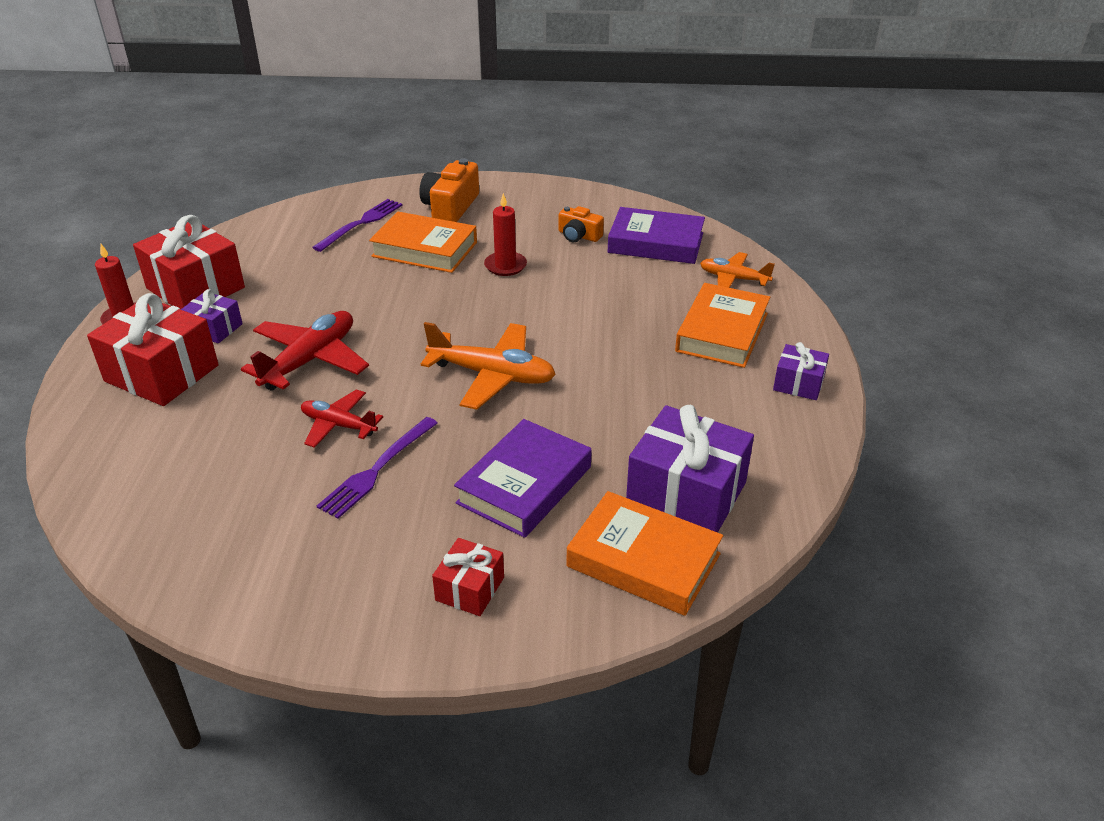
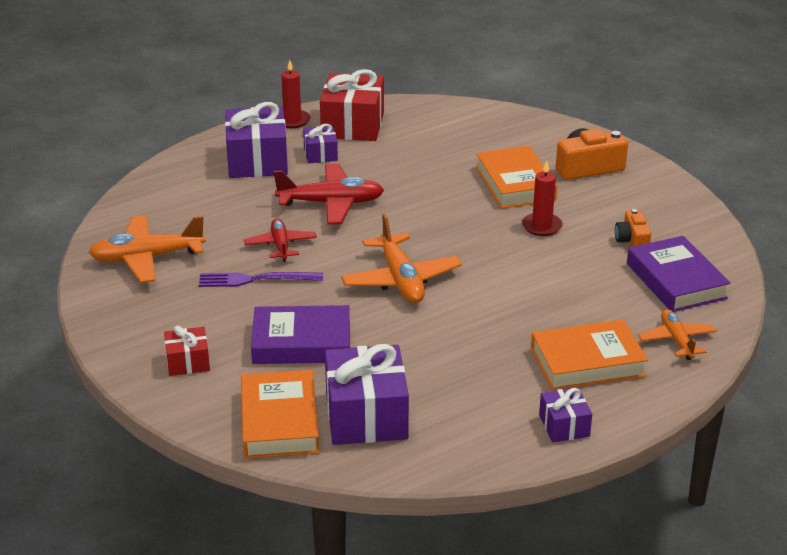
camera: 55 degrees right, 5 degrees down
red gift [87,293,219,406] -> purple gift [225,102,288,178]
purple fork [312,199,403,252] -> none
none -> orange plane [88,215,206,283]

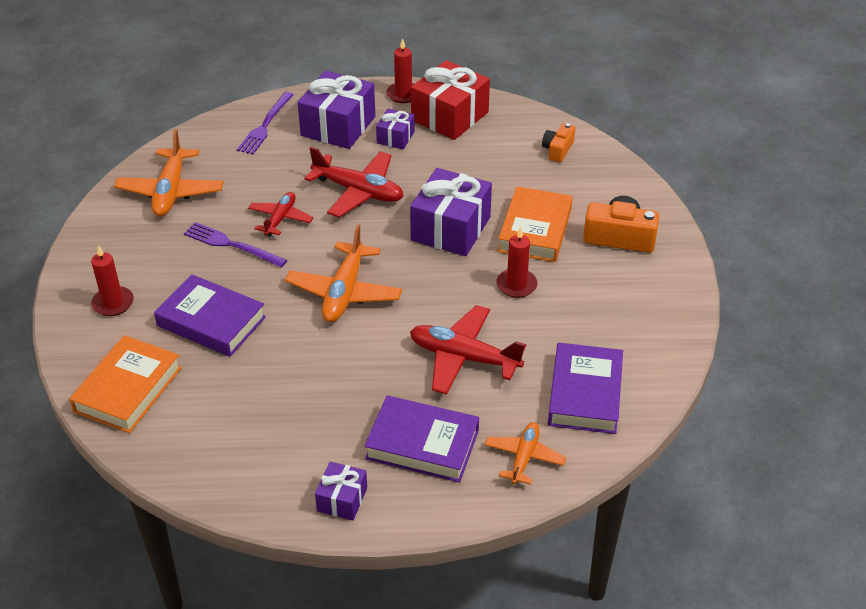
camera: 30 degrees right, 10 degrees up
orange plane [88,215,206,283] -> orange plane turned 105 degrees counterclockwise [114,129,224,216]
red gift [164,326,210,376] -> red candle [91,245,134,316]
purple gift [325,344,409,445] -> purple gift moved to [410,168,492,256]
orange book [531,319,648,391] -> purple book [364,395,479,483]
orange camera [615,209,651,247] -> orange camera moved to [542,123,575,162]
none -> purple fork [237,92,294,154]
none -> red plane [410,305,526,395]

